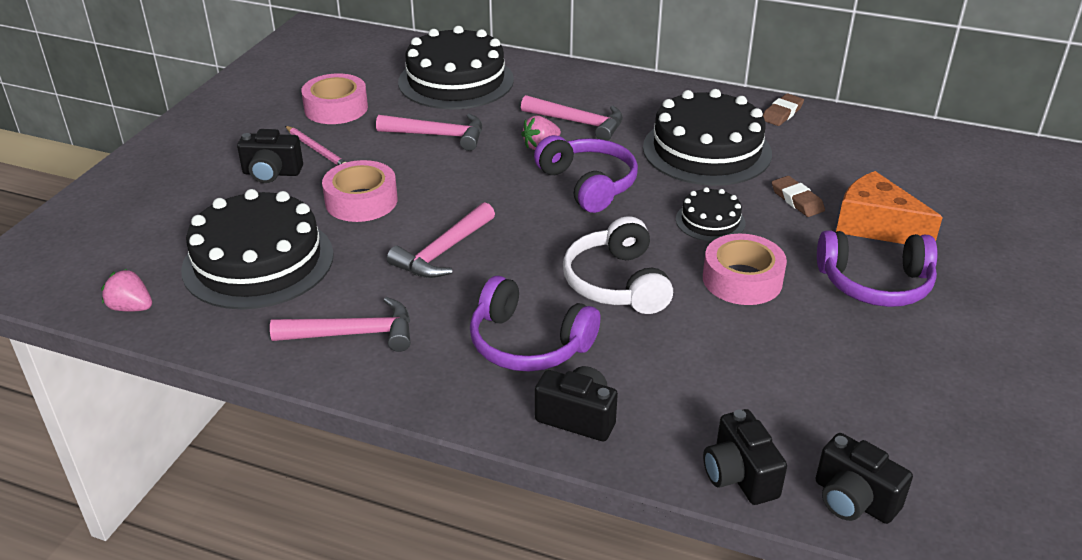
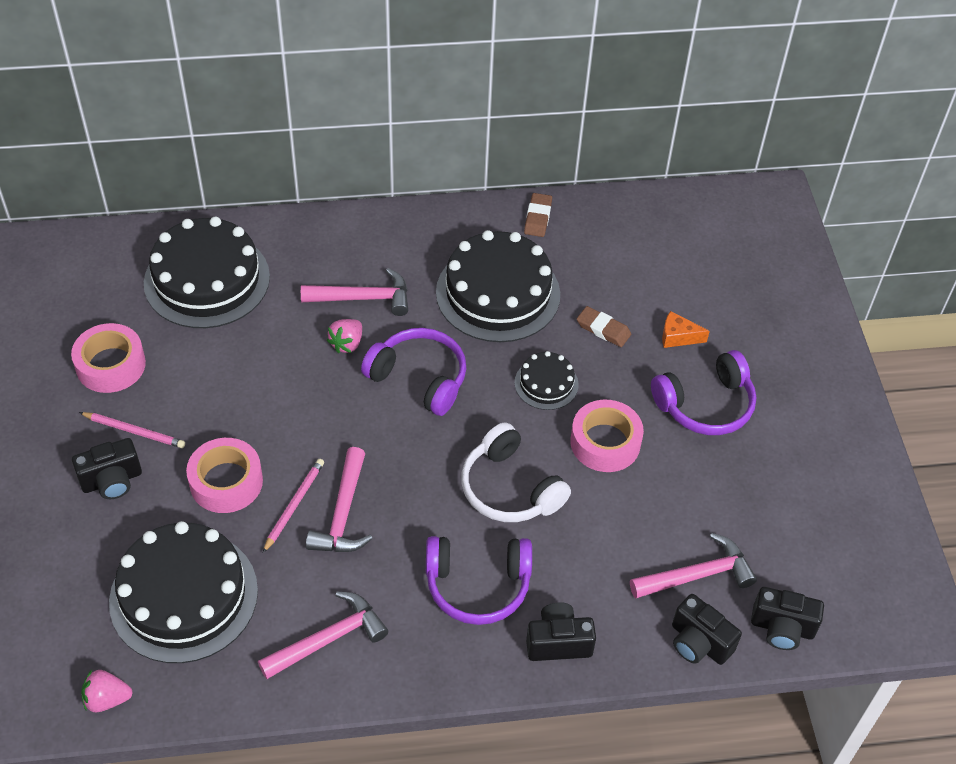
camera: 30 degrees left, 15 degrees up
pink hammer [376,114,482,151] -> pink hammer moved to [630,533,757,598]
orange cheese [836,171,943,244] -> orange cheese [662,311,710,348], size x0.53
none -> pink pencil [263,459,324,553]

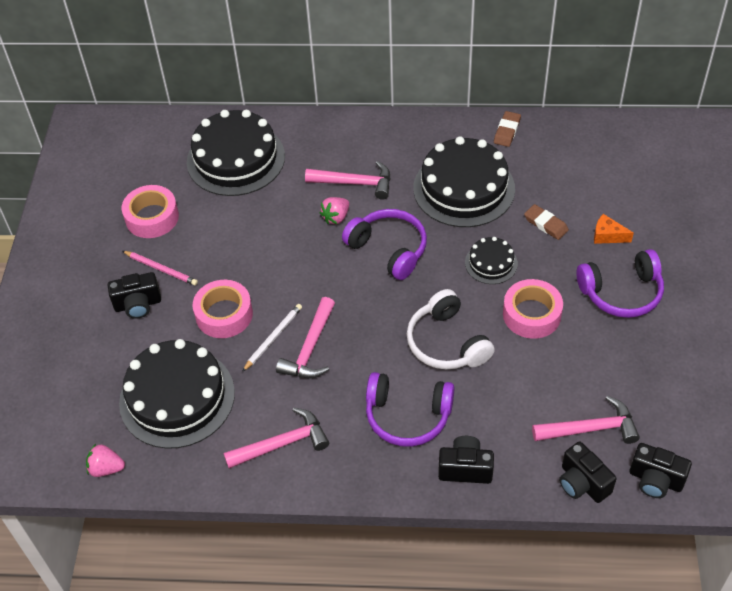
camera: 15 degrees right, 0 degrees up
pink pencil [263,459,324,553] -> white pencil [242,304,302,372]

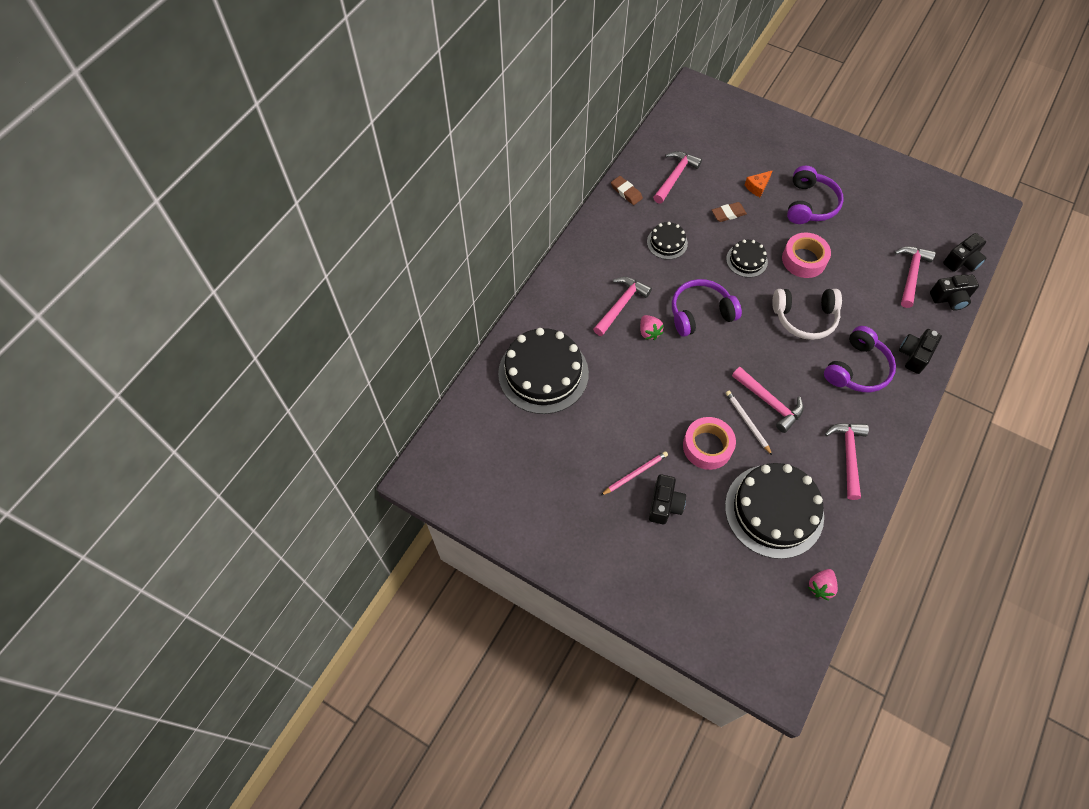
camera: 65 degrees left, 10 degrees up
pink tape [121,185,179,238] -> none
black cake [413,136,515,227] -> black cake [647,222,688,259], size x0.49
none -> pink hammer [653,151,702,204]

